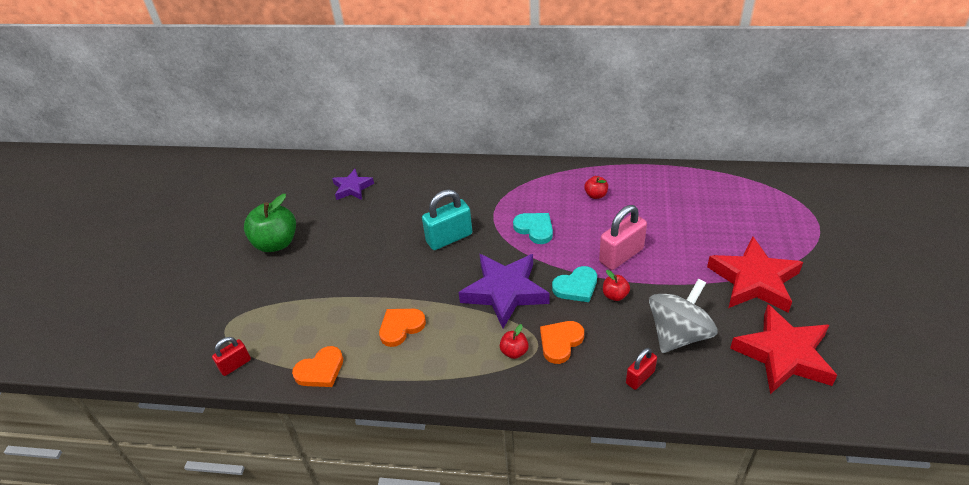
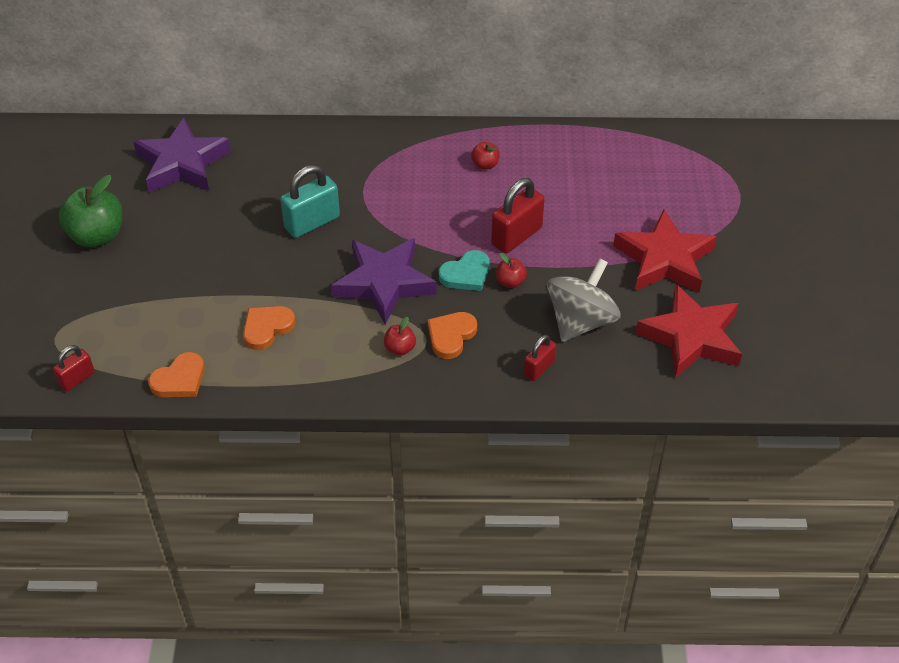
camera: 10 degrees left, 5 degrees up
purple star [332,169,374,200] -> purple star [134,118,231,193], size x1.81
turquoise heart [513,213,553,244] -> none
pink padlock [599,205,647,270] -> red padlock [491,178,545,253]

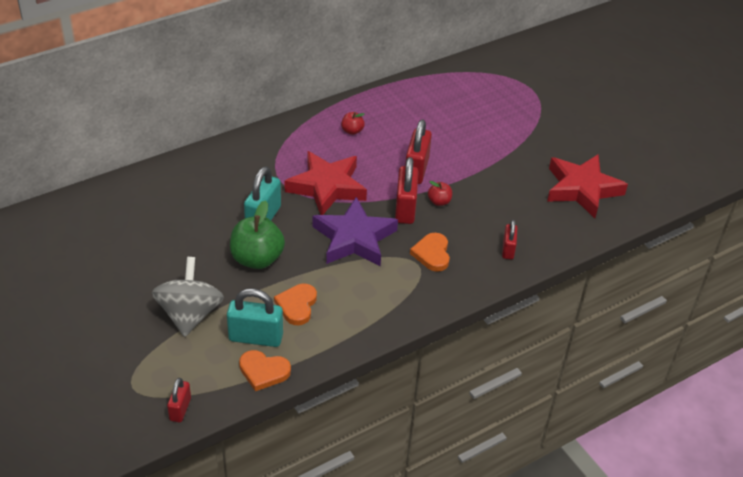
camera: 35 degrees left, 5 degrees down
green apple [59,175,123,247] -> green apple moved to [230,200,285,269]
purple star [134,118,231,193] -> none
orange heart [148,352,205,397] -> orange heart turned 90 degrees clockwise [239,350,291,391]
red apple [384,317,416,356] -> none
turquoise heart [439,250,490,291] -> red padlock [395,157,419,224]
grey spinning top [547,258,621,342] -> grey spinning top moved to [152,257,224,337]
red star [613,209,717,293] -> red star moved to [284,151,367,215]
none -> turquoise padlock [227,288,283,347]

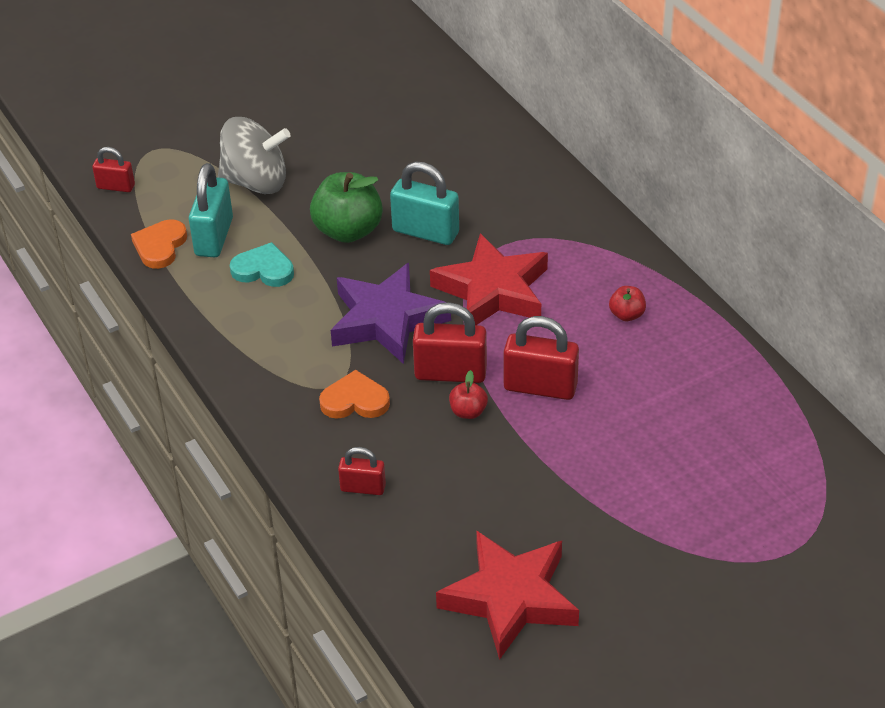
camera: 95 degrees right, 0 degrees up
orange heart [274,284,317,325] -> turquoise heart [230,242,294,287]

